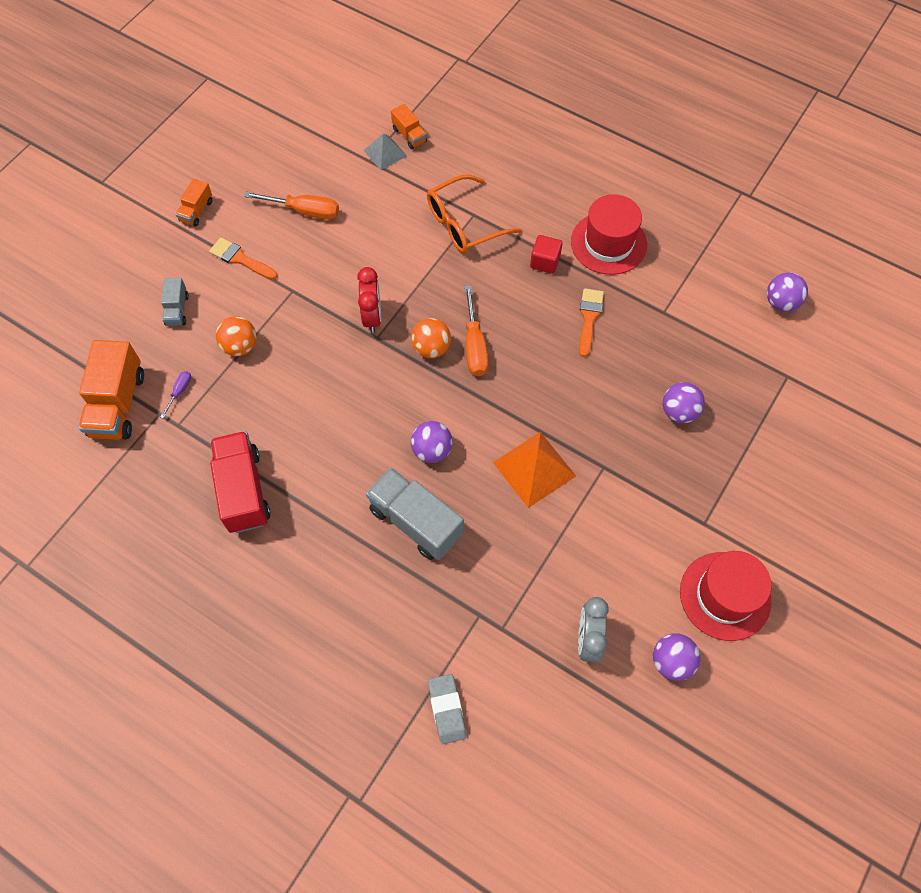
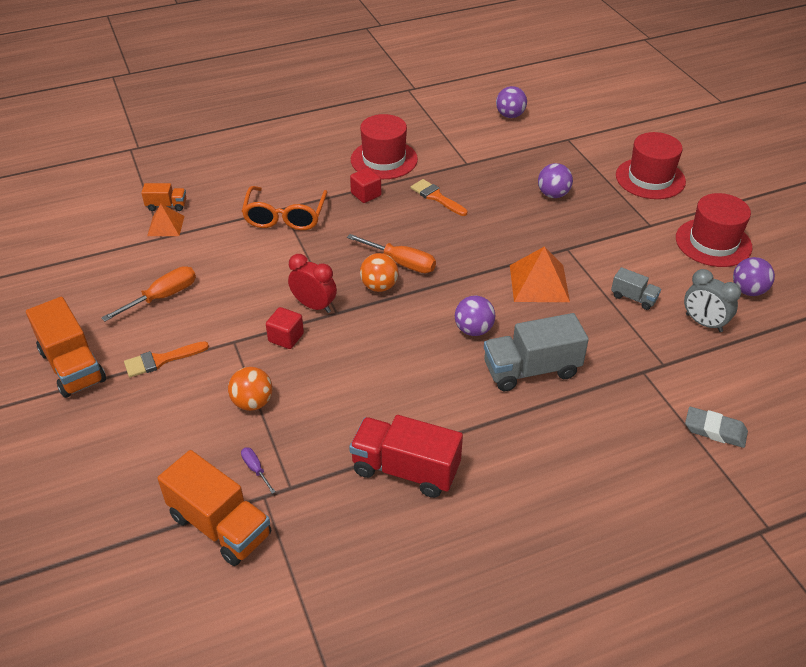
camera: 55 degrees left, 20 degrees down
grey truck [161,278,189,326] -> grey truck moved to [611,267,661,310]
orange truck [175,179,212,227] -> orange truck [26,297,106,398], size x1.94
grey pyramid [364,133,407,170] -> orange pyramid [147,204,184,236]
none -> red cube [266,307,304,349]
none -> red hat [616,132,686,199]

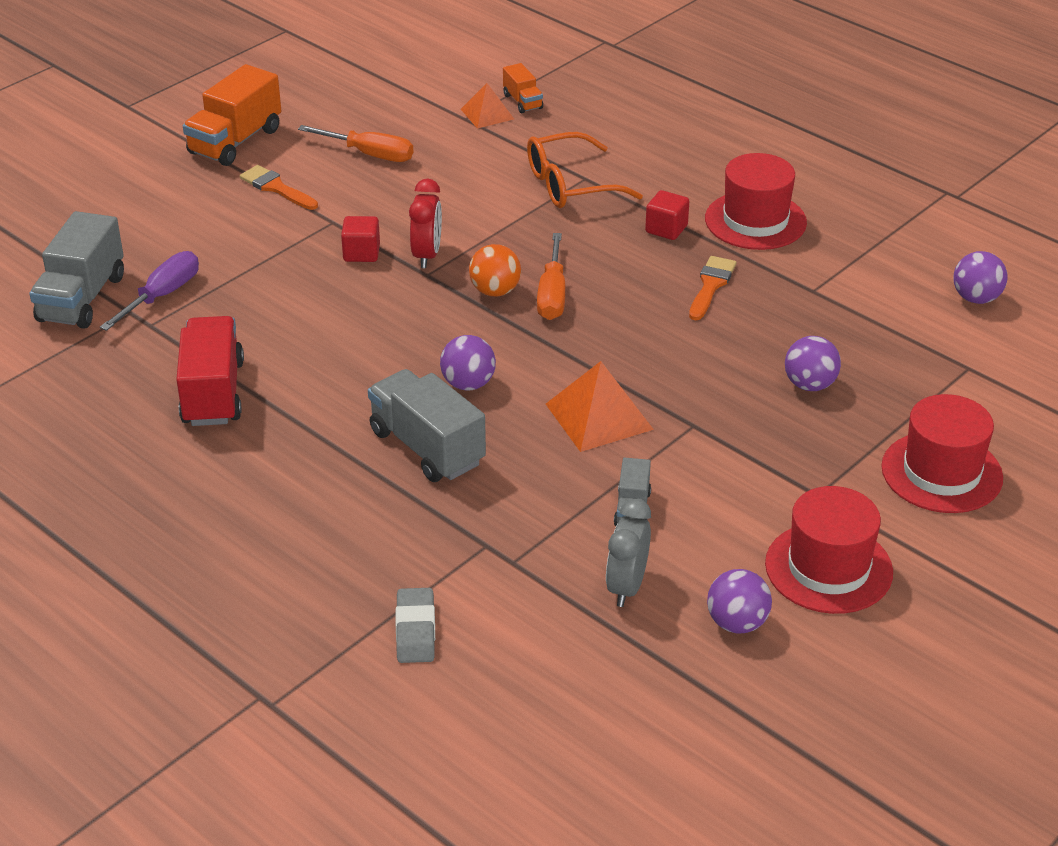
camera: 65 degrees right, 5 degrees down
orange truck [157,450,271,566] -> grey truck [29,211,124,329]
orange ball [228,367,273,411] -> none
purple screwdriver [241,447,276,494] -> purple screwdriver [100,251,199,331], size x1.95

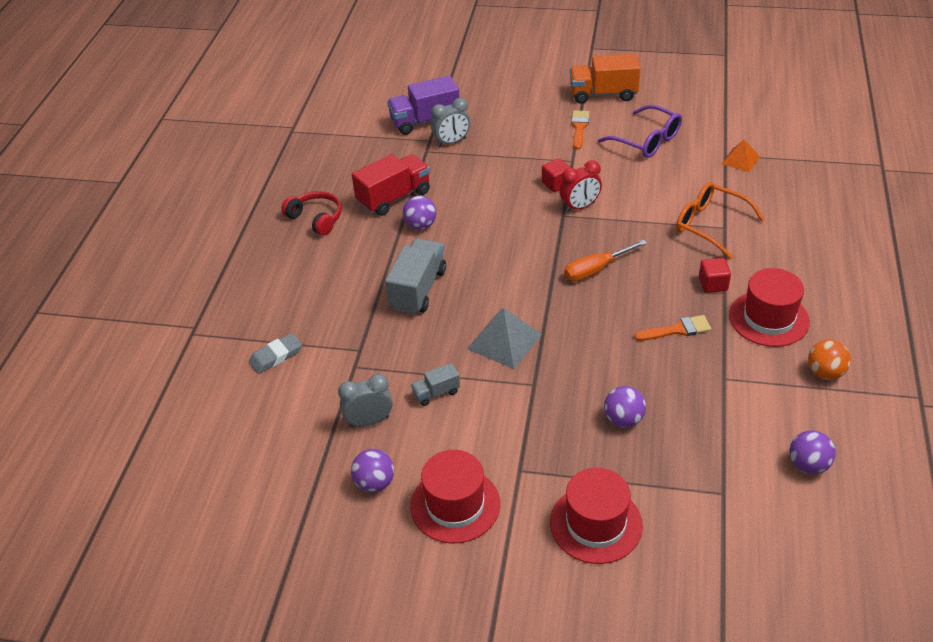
camera: 60 degrees right, 5 degrees up
grey truck [29,211,124,329] -> purple truck [387,75,460,135]
purple screwdriver [100,251,199,331] -> grey clock [431,98,470,147]
orange screwdriver [298,125,414,162] -> purple glasses [598,105,682,158]
purple ball [440,335,496,390] -> purple ball moved to [402,196,437,230]
orange ball [469,244,521,296] -> orange ball moved to [808,339,851,380]
orange truck [503,63,543,113] -> none
orange pyramid [546,361,654,452] -> grey pyramid [467,307,542,369]
none -> red headphones [281,191,342,236]

